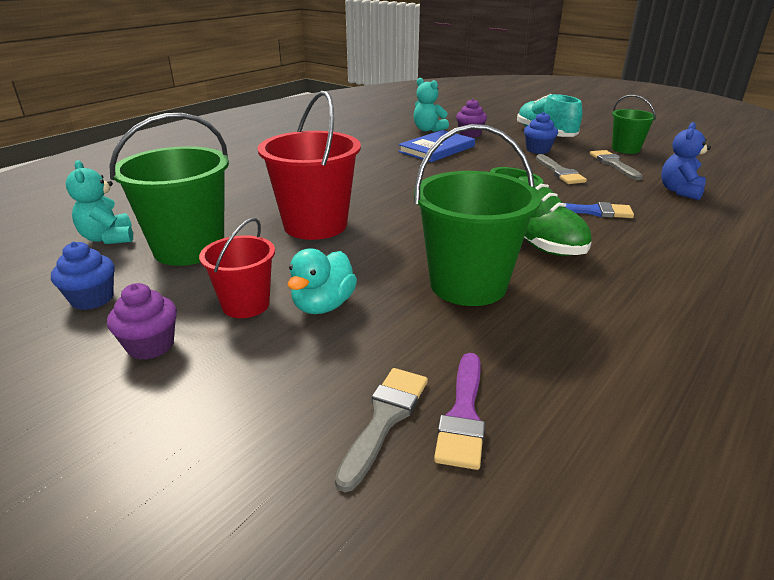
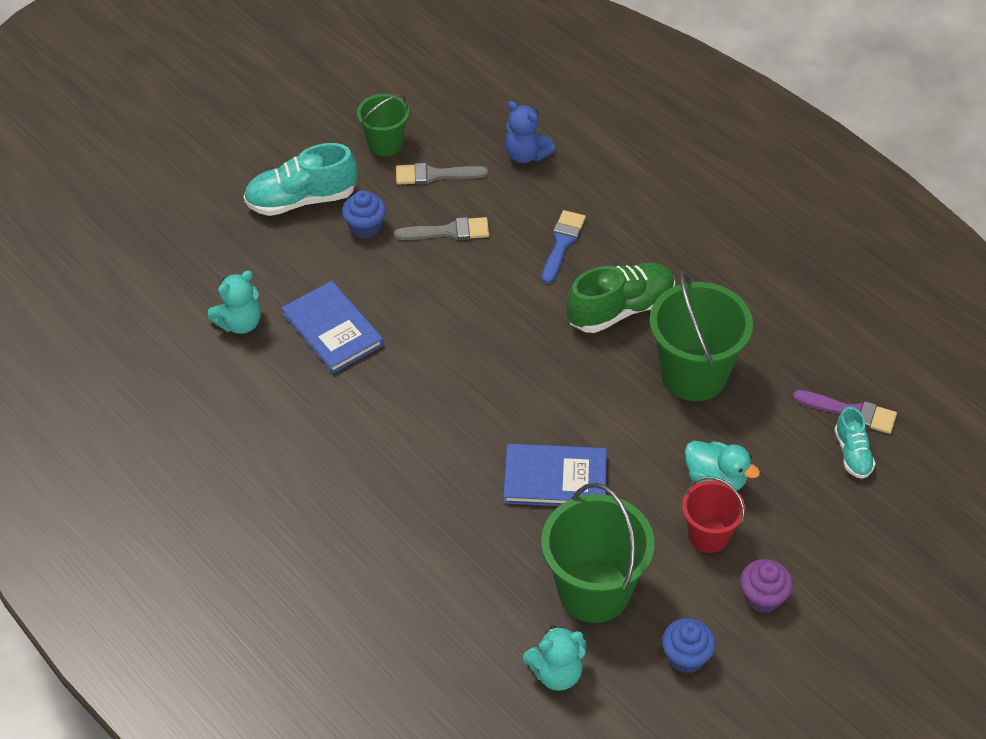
camera: 80 degrees left, 20 degrees up
red bucket [258,91,361,240] -> blue book [503,444,607,506]
grey brush [335,368,428,492] -> turquoise shoe [834,407,876,479]
purple cupcake [456,99,487,138] -> none

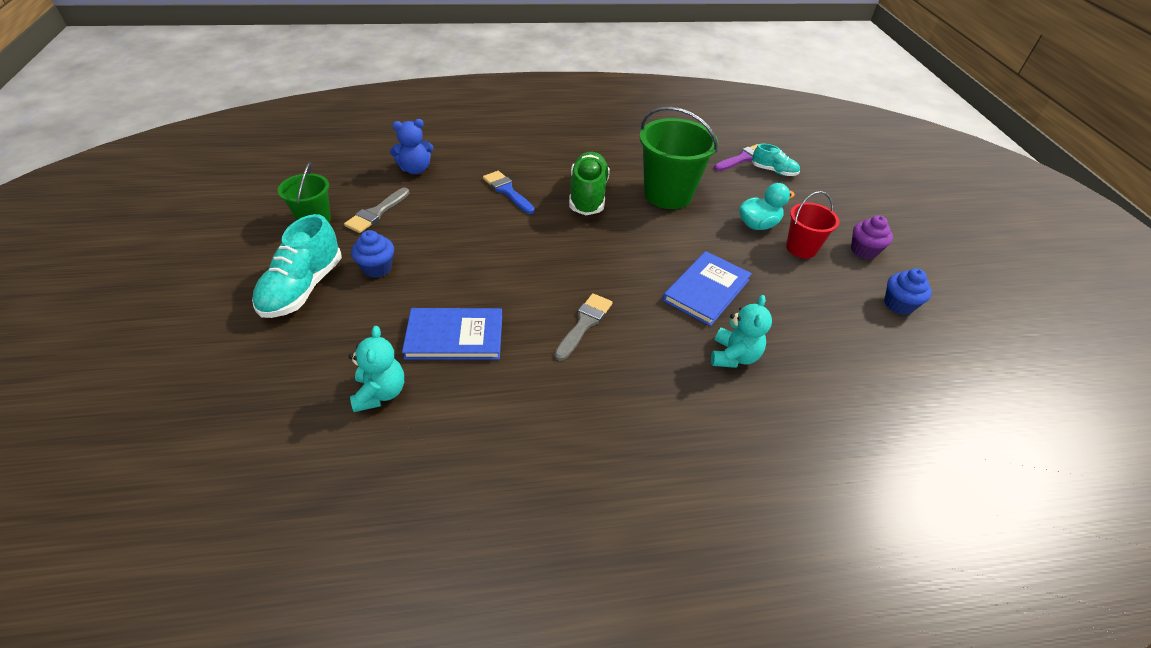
camera: 60 degrees left, 5 degrees down
grey brush [394,217,489,240] -> grey brush moved to [554,293,613,361]
turquoise teddy bear [523,625,587,691] -> turquoise teddy bear moved to [711,295,772,368]
green bucket [541,483,655,623] -> none

